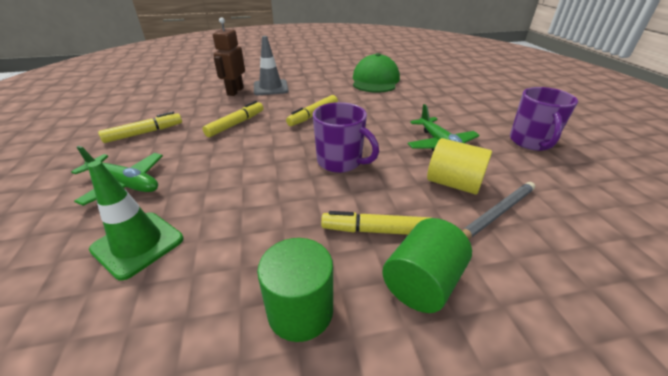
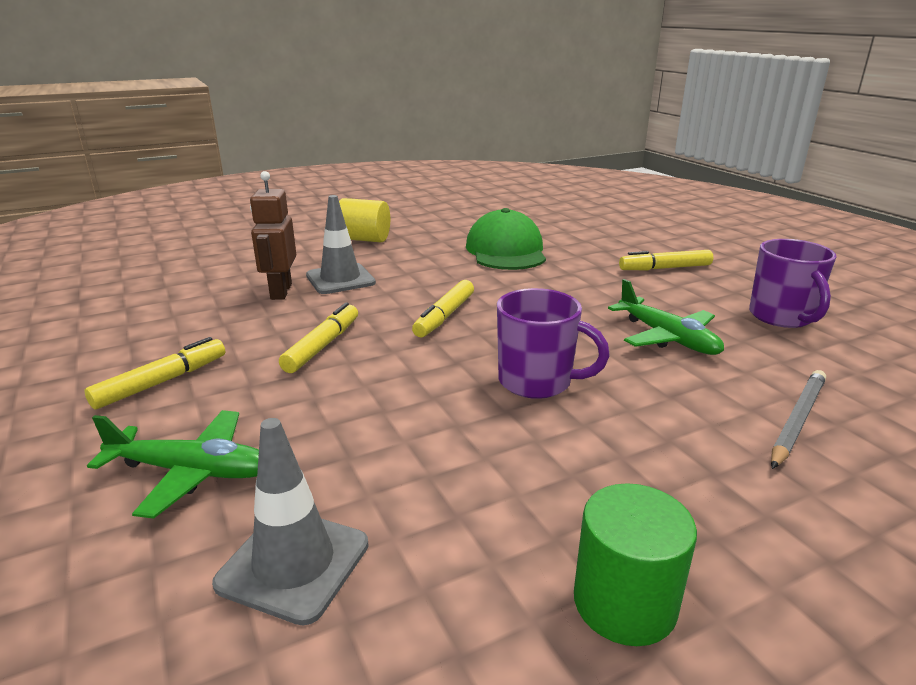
camera: 15 degrees left, 10 degrees down
green traffic cone [88,161,184,281] -> grey traffic cone [212,418,368,625]
yellow marker [321,211,431,235] -> yellow marker moved to [619,250,713,270]
green cylinder [382,218,472,313] -> none
yellow cylinder [427,138,492,195] -> yellow cylinder moved to [339,198,390,242]

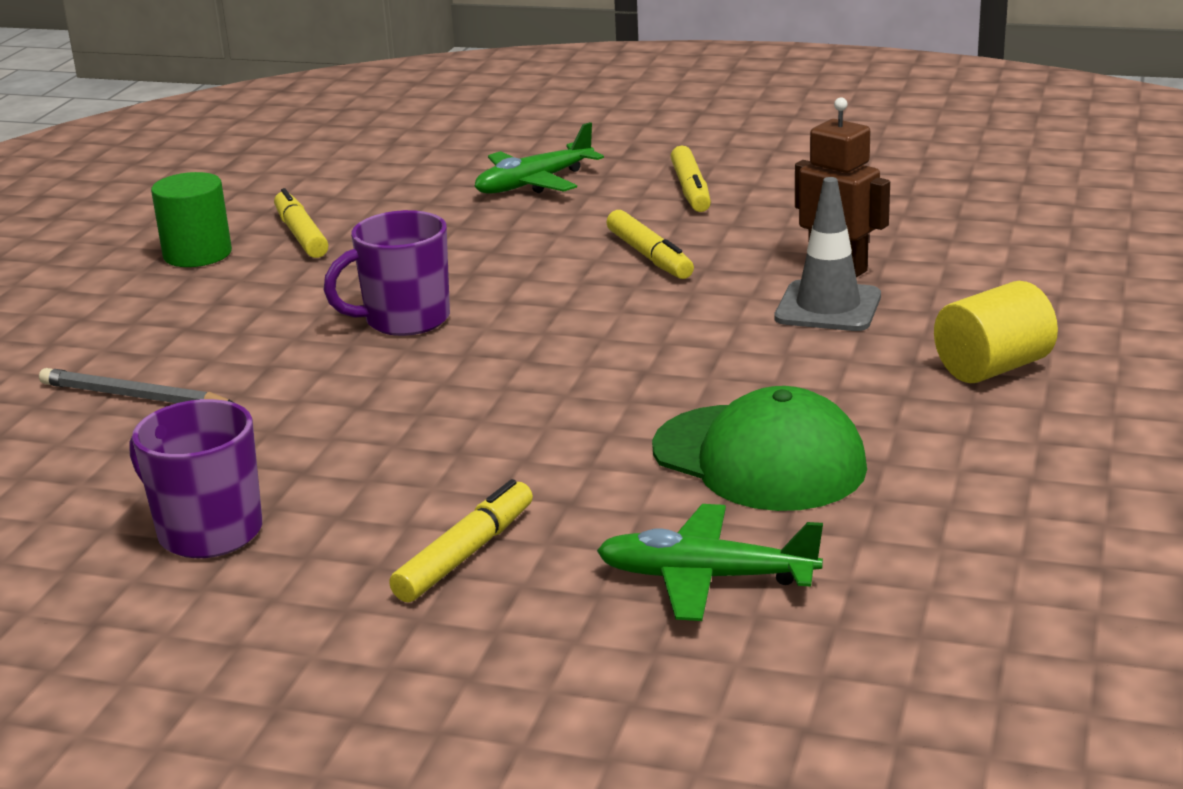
camera: 135 degrees right, 0 degrees up
grey traffic cone [212,418,368,625] -> none
yellow marker [412,280,474,337] -> yellow marker moved to [274,188,329,258]
green plane [608,279,724,355] -> green plane moved to [597,504,823,621]
grey pencil [771,370,826,469] -> grey pencil turned 120 degrees clockwise [39,368,234,403]

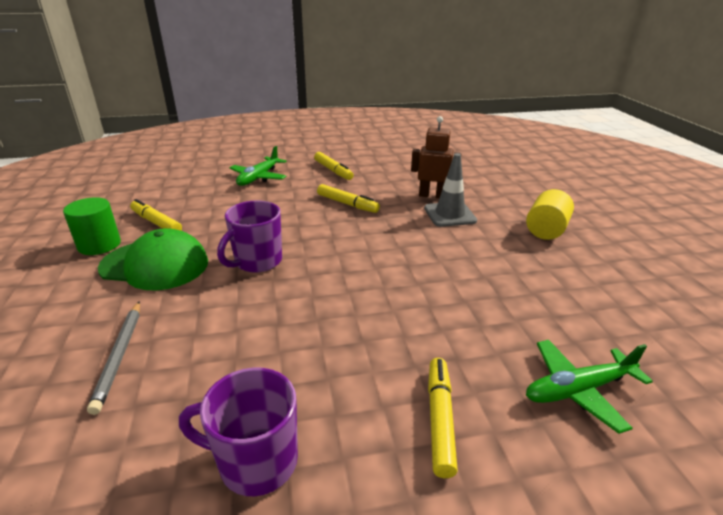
camera: 30 degrees left, 5 degrees up
grey pencil [39,368,234,403] -> grey pencil turned 90 degrees counterclockwise [87,301,140,415]
green cap [652,386,867,511] -> green cap moved to [98,228,208,290]

